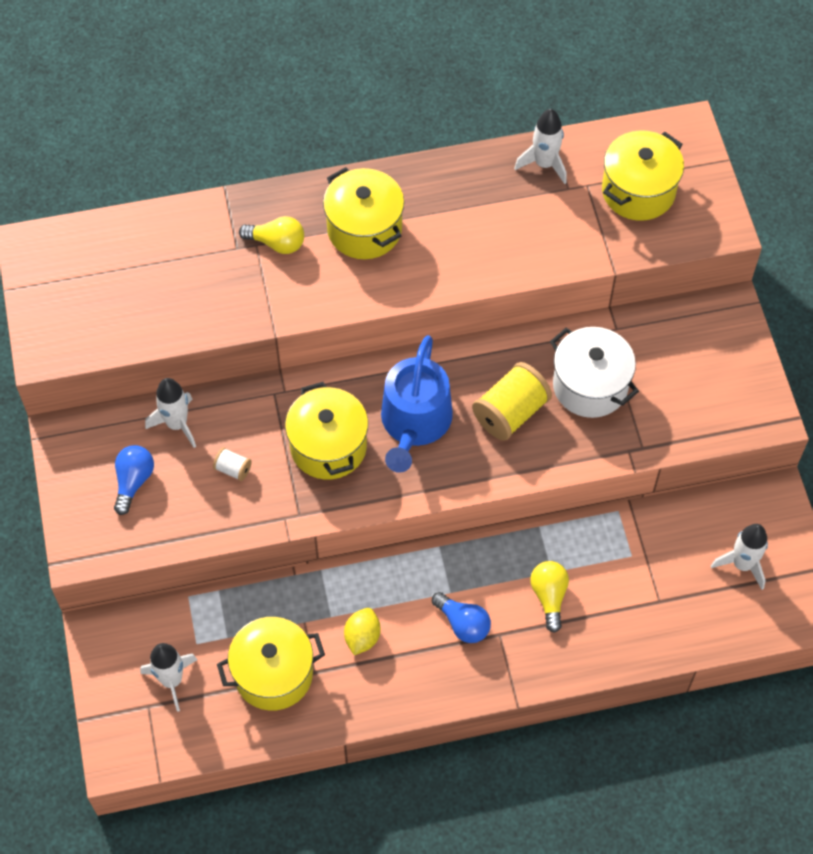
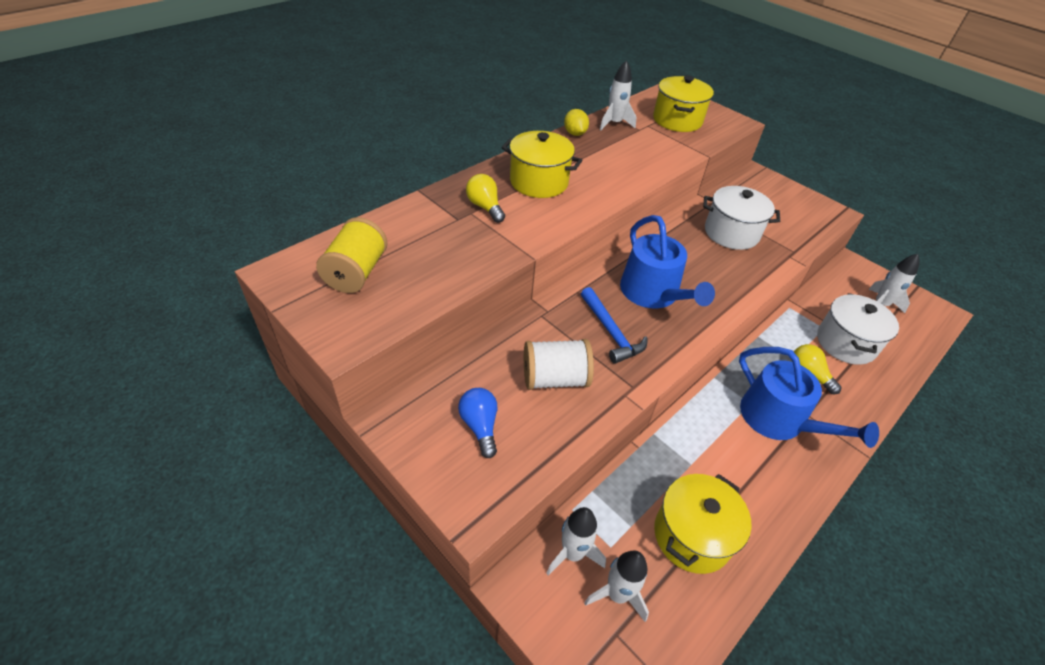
camera: 35 degrees left, 15 degrees down
white rocket [145,378,196,448] -> white rocket moved to [546,507,606,576]
white spool [213,447,252,481] -> white spool [524,339,594,390], size x2.10
yellow light bulb [239,216,304,254] -> yellow light bulb turned 105 degrees counterclockwise [466,174,505,223]
yellow pot [285,382,368,480] -> blue hammer [581,287,648,364]
yellow lemon [344,608,381,655] -> yellow lemon moved to [564,109,589,136]
blue light bulb [432,592,491,643] -> blue watering can [739,347,879,448]
yellow spool [472,362,552,441] -> yellow spool moved to [316,217,388,293]
none -> white pot [817,293,899,365]

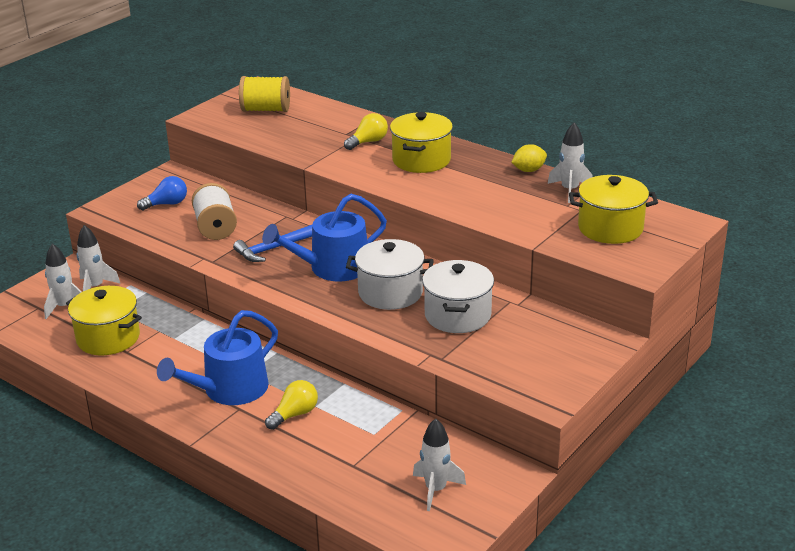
camera: 85 degrees right, 15 degrees down
white pot [817,293,899,365] -> white pot moved to [346,239,434,310]

